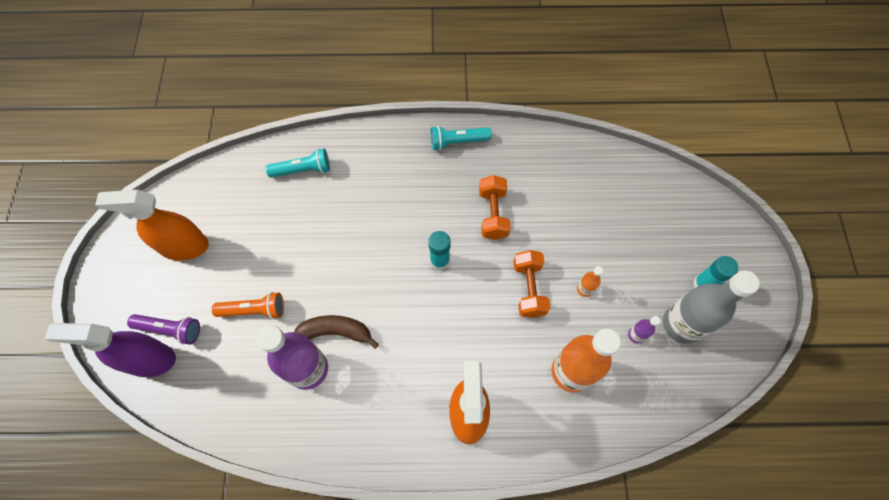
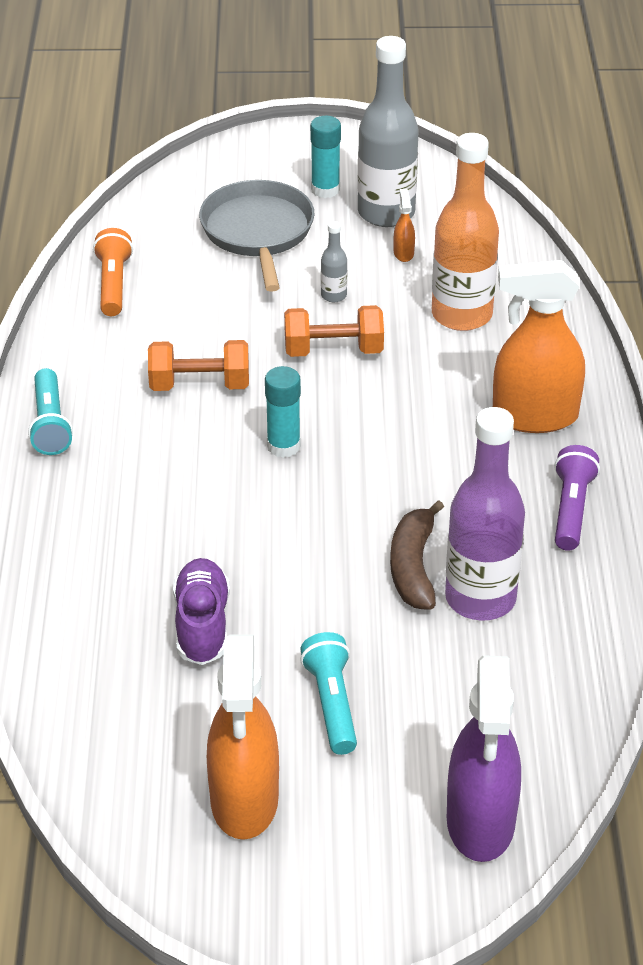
camera: 90 degrees left, 25 degrees down
purple flashlight [127,314,200,345] -> purple flashlight moved to [554,445,600,551]
orange flashlight [212,292,284,319] -> orange flashlight moved to [93,228,133,316]
turquoise flashlight [266,148,330,177] -> turquoise flashlight moved to [300,632,357,755]
orange bottle [577,266,603,297] -> grey bottle [321,221,347,302]
purple bottle [628,316,661,344] -> orange spray bottle [394,189,415,262]
none -> purple shoe [173,558,230,665]
none -> grey pan [199,180,315,292]

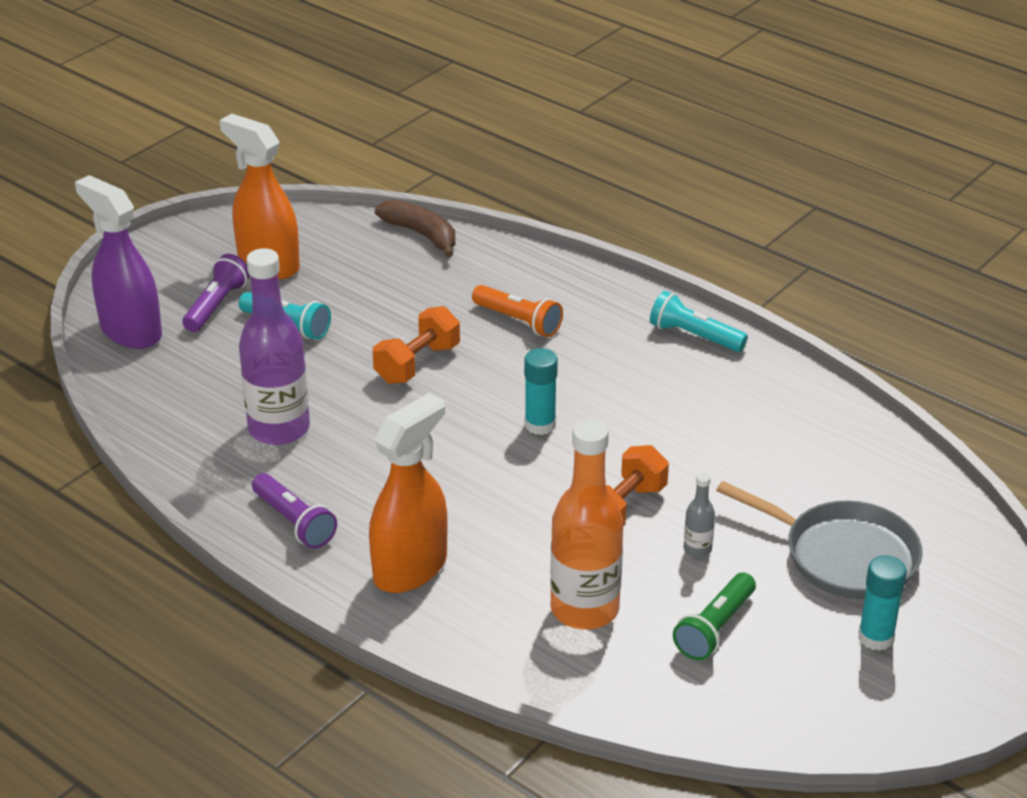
camera: 130 degrees right, 5 degrees down
orange flashlight [93,228,133,316] -> orange flashlight moved to [472,285,563,337]
orange dumbbell [148,340,249,391] -> orange dumbbell moved to [373,306,460,384]
purple shoe [173,558,230,665] -> none
grey bottle [357,36,419,227] -> none
brown banana [390,500,444,610] -> brown banana moved to [375,200,455,257]
orange spray bottle [394,189,415,262] -> green flashlight [673,572,756,660]
none -> purple flashlight [183,254,250,332]

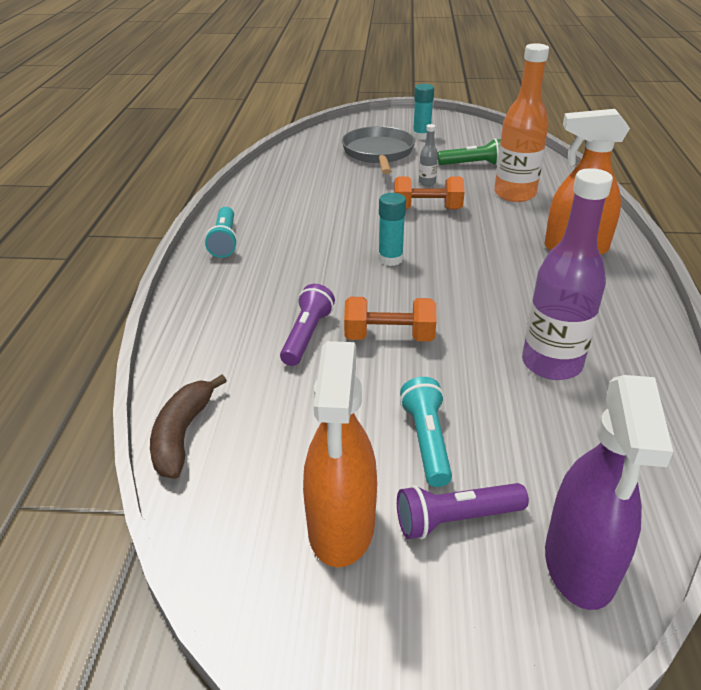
camera: 125 degrees left, 0 degrees up
purple flashlight [252,473,337,549] -> purple flashlight moved to [280,284,335,366]
orange flashlight [472,285,563,337] -> none

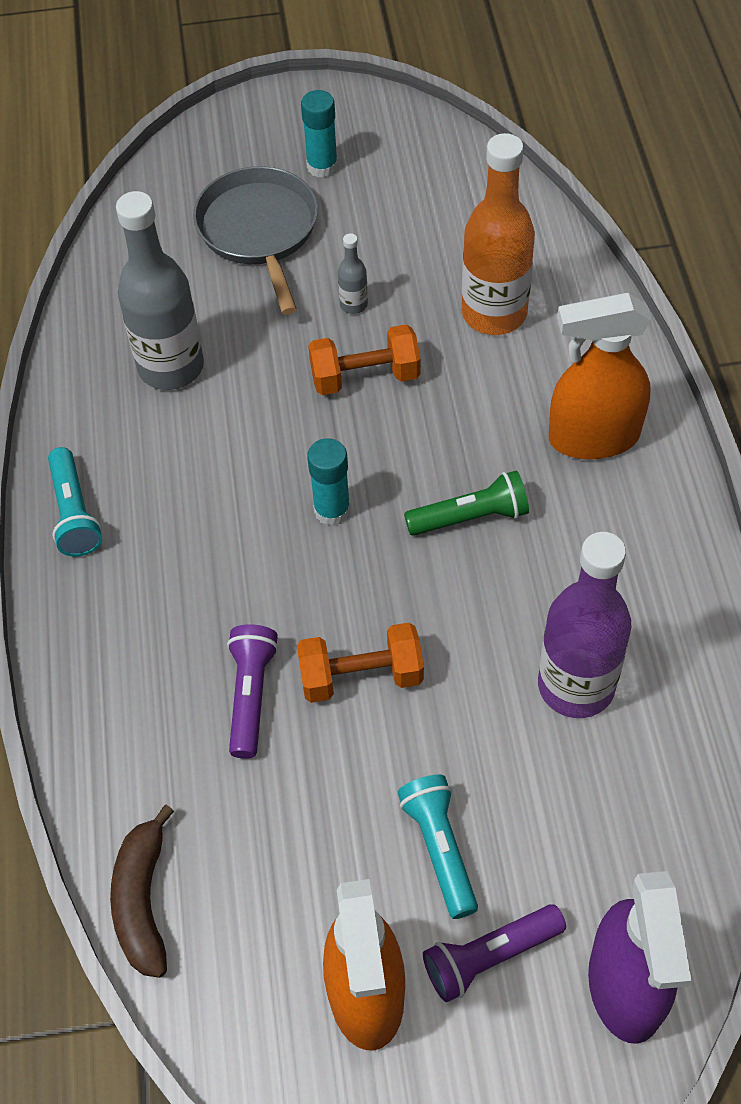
camera: 10 degrees left, 20 degrees up
green flashlight [438,139,501,165] -> green flashlight moved to [404,470,529,536]
none -> grey bottle [116,191,204,390]

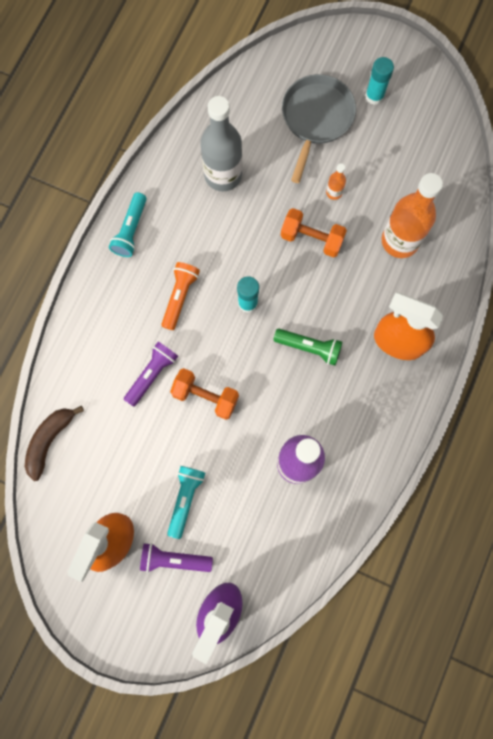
camera: 30 degrees right, 20 degrees up
grey bottle [338,233,368,314] -> orange bottle [326,163,346,200]
none -> orange flashlight [161,262,200,330]

